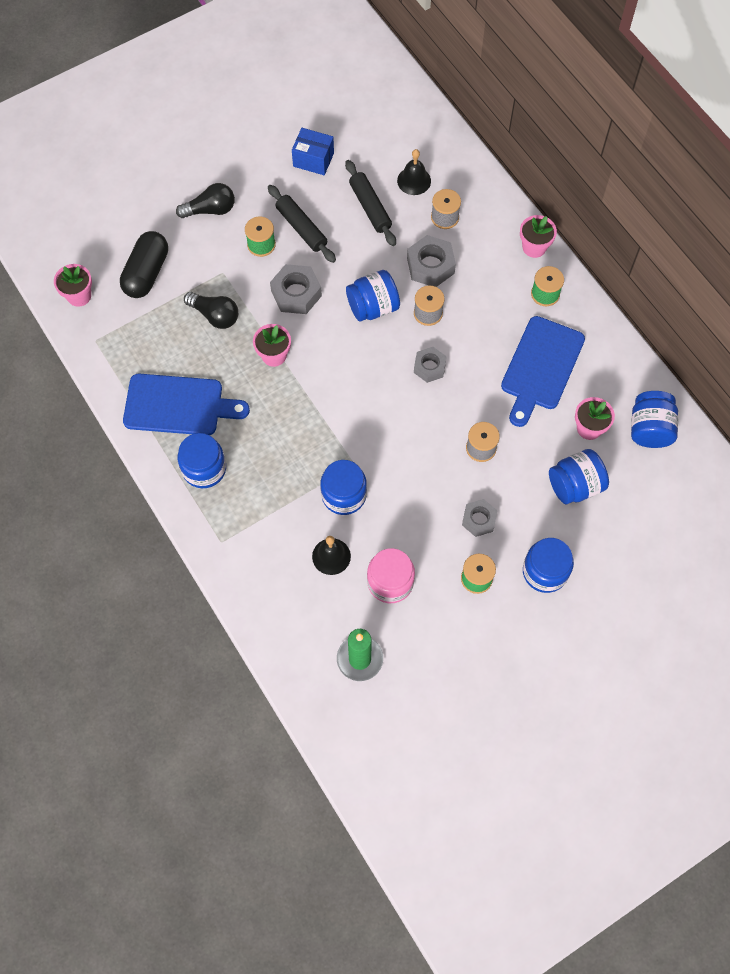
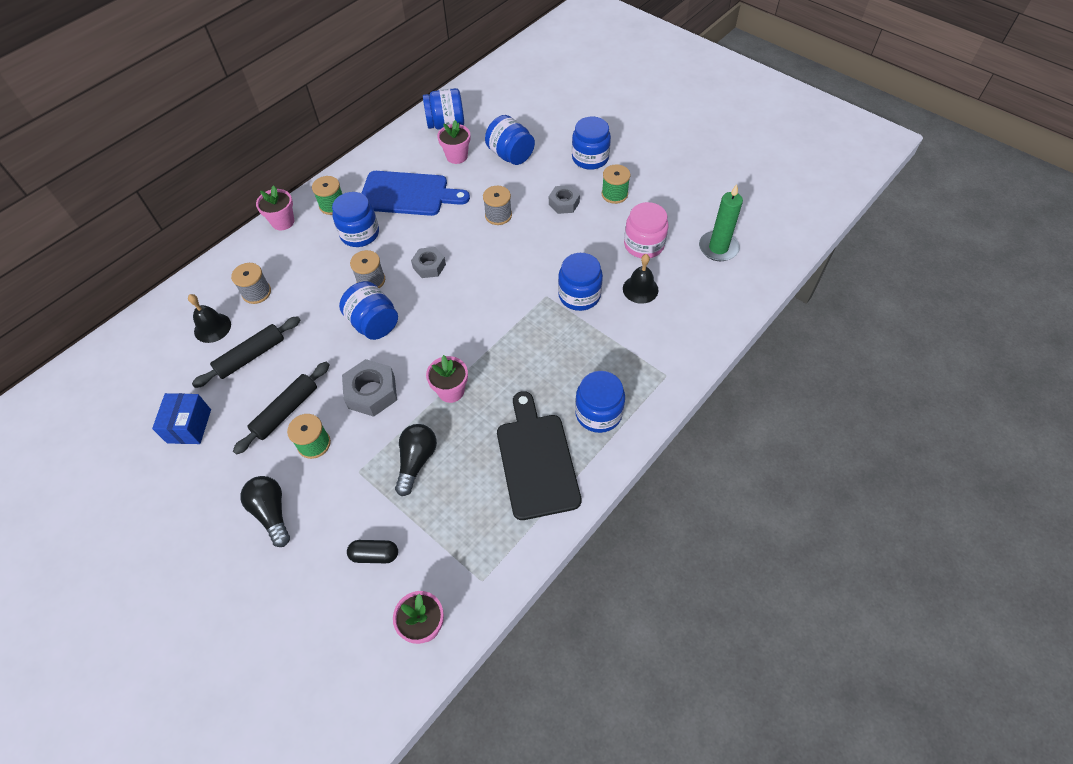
camera: 105 degrees left, 10 degrees down
black capsule [120,231,168,298] -> black capsule [347,540,398,563], size x0.55
blue cutting board [123,374,250,435] -> black cutting board [497,391,582,520]
grey nut [407,235,456,287] -> none
none -> blue jar [332,192,379,247]

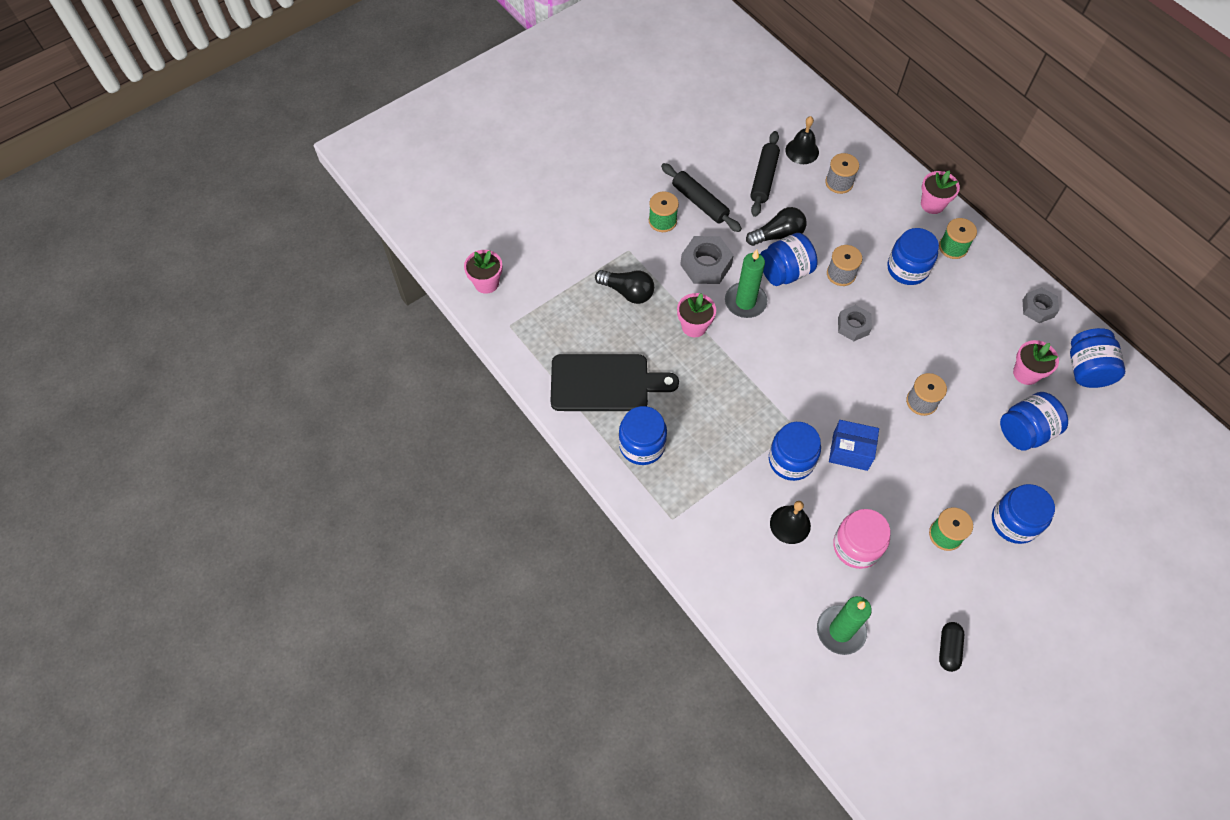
camera: 100 degrees right, 5 degrees up
blue box [152,393,211,444] -> blue box moved to [829,420,879,471]
black rolling pin [192,316,300,388] -> black rolling pin turned 45 degrees clockwise [750,131,780,217]
black light bulb [240,476,290,547] -> black light bulb moved to [746,207,806,246]
black capsule [347,540,398,563] -> black capsule moved to [939,622,964,672]
blue cutting board [361,171,470,216] -> none
grey nut [549,185,580,214] -> grey nut moved to [1023,287,1059,323]
none -> green candle [725,250,768,318]

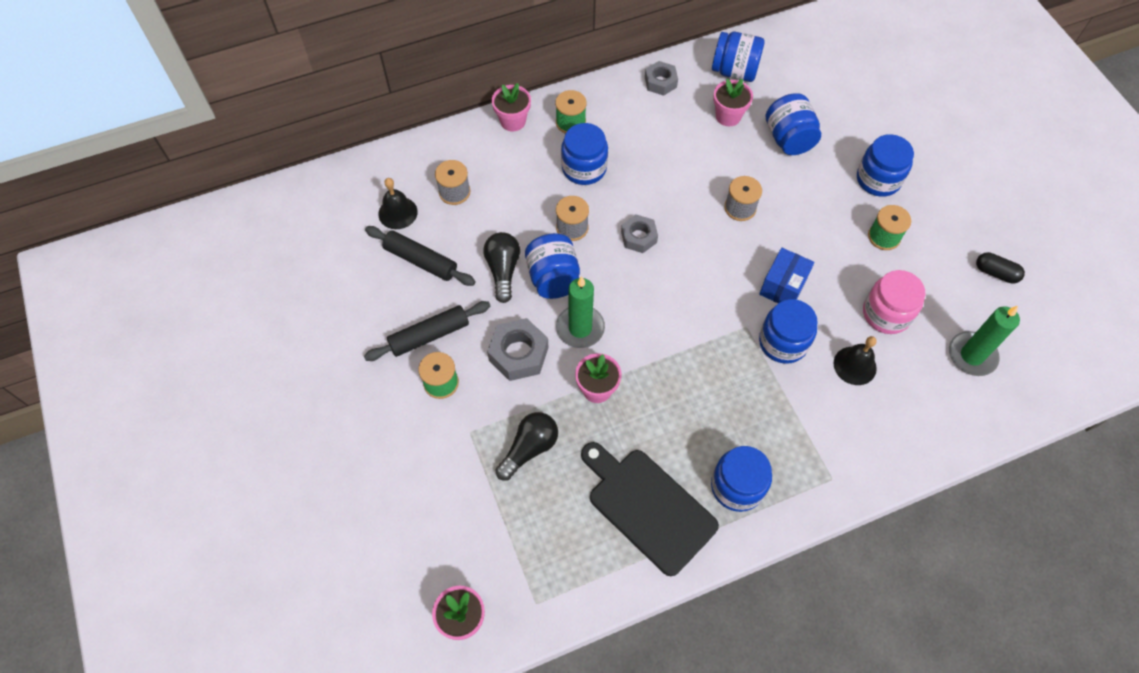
camera: 75 degrees left, 0 degrees up
black cutting board [550,354,679,411] -> black cutting board turned 60 degrees counterclockwise [581,442,719,576]

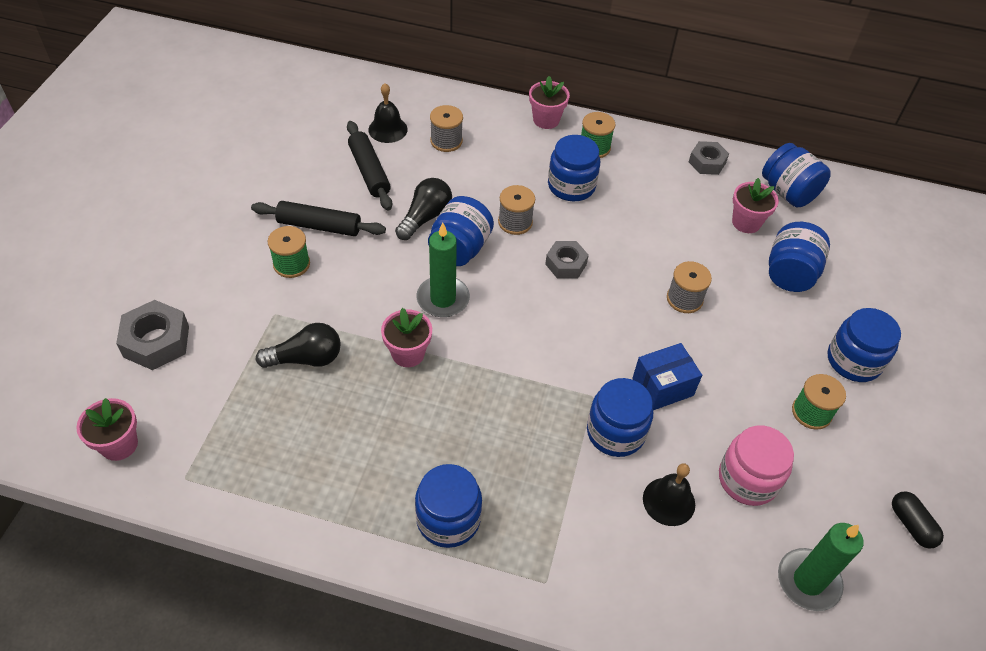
camera: 35 degrees right, 10 degrees down
grey nut [487,318,549,381] -> grey nut moved to [116,300,189,370]
black cutting board [581,442,719,576] -> none

